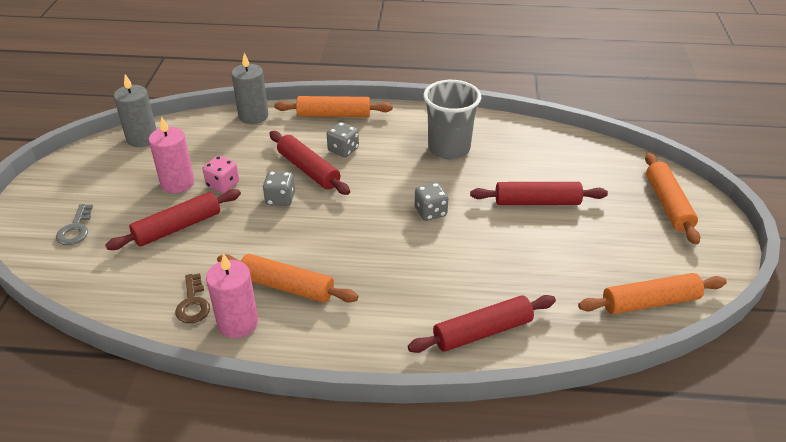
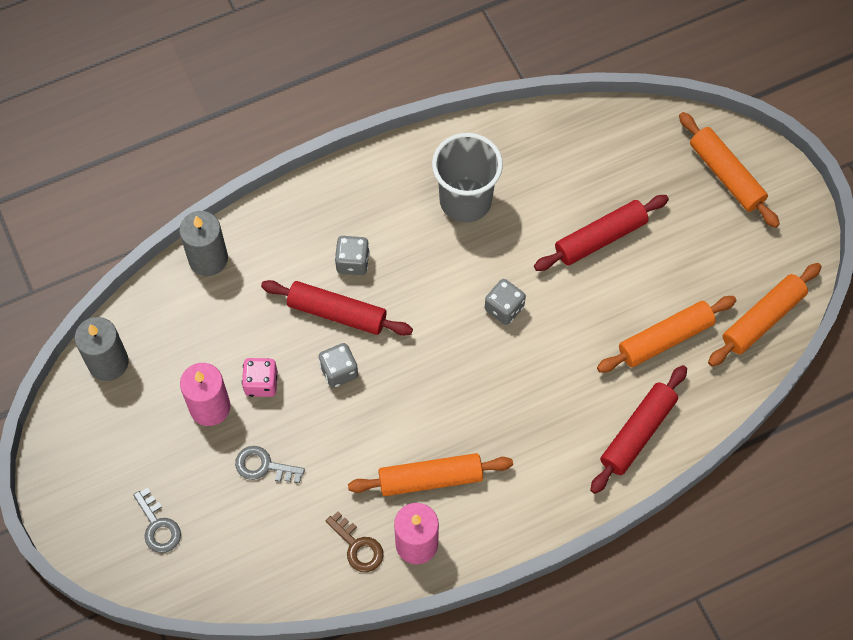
camera: 30 degrees left, 25 degrees up
red rolling pin [105,189,241,250] -> grey key [235,446,305,483]
orange rolling pin [274,96,393,117] -> orange rolling pin moved to [597,296,737,372]

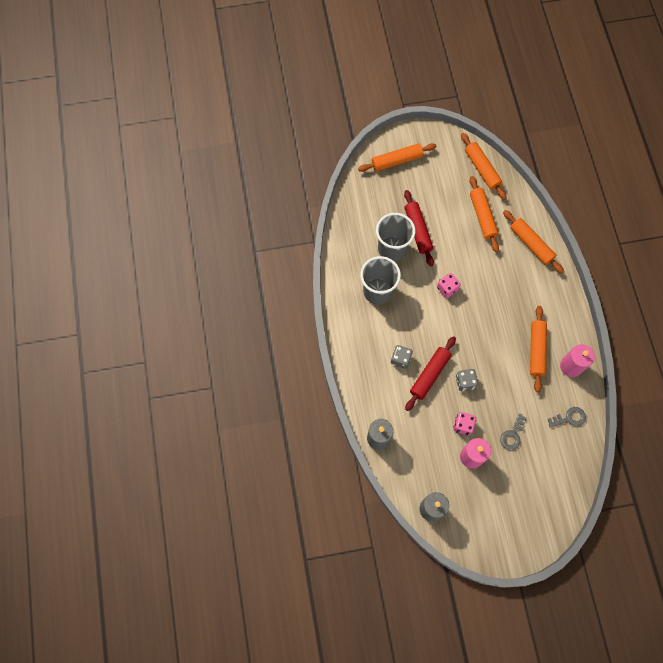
camera: 75 degrees left, 5 degrees up
grey key [133,488,181,553] -> grey key moved to [548,407,586,428]
brown key [325,511,384,572] -> none
grey dice [485,279,526,325] -> pink dice [437,273,461,298]
red rolling pin [590,365,687,494] -> orange rolling pin [503,210,564,274]
none -> grey cup [376,213,415,262]

